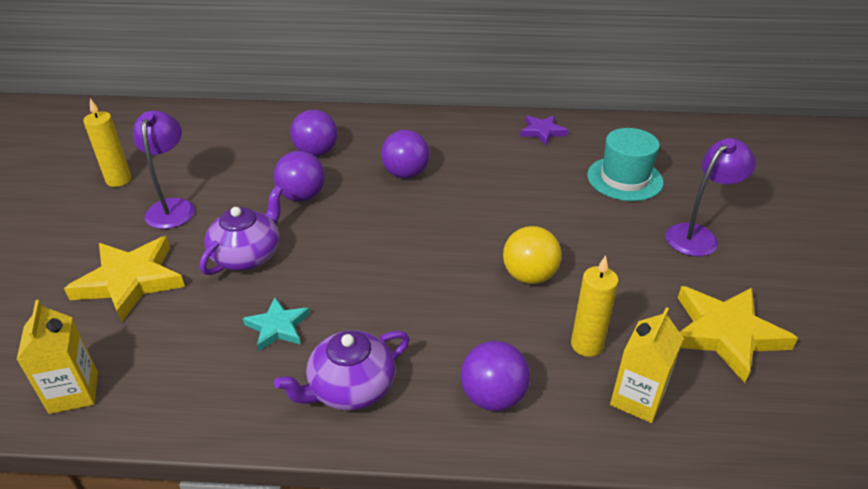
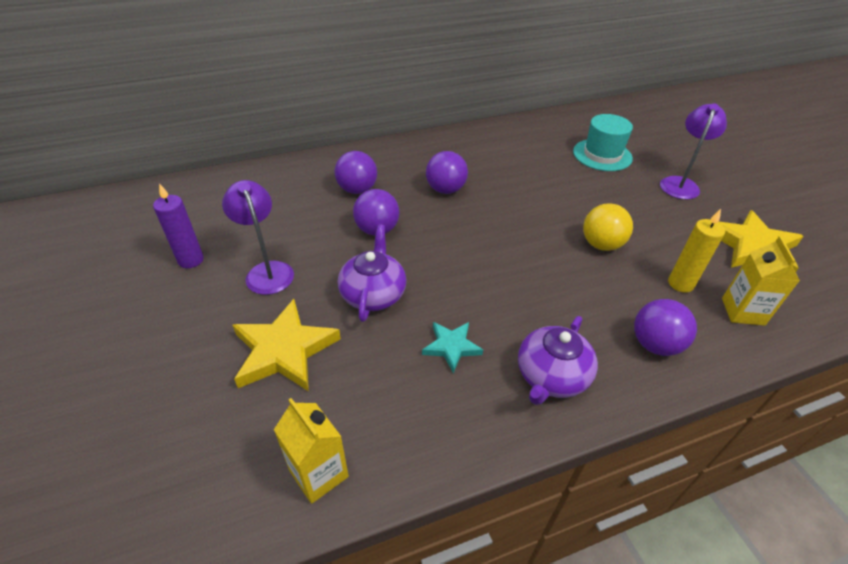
camera: 25 degrees left, 5 degrees up
yellow candle [83,99,132,187] -> purple candle [153,183,204,268]
purple star [520,115,568,145] -> none

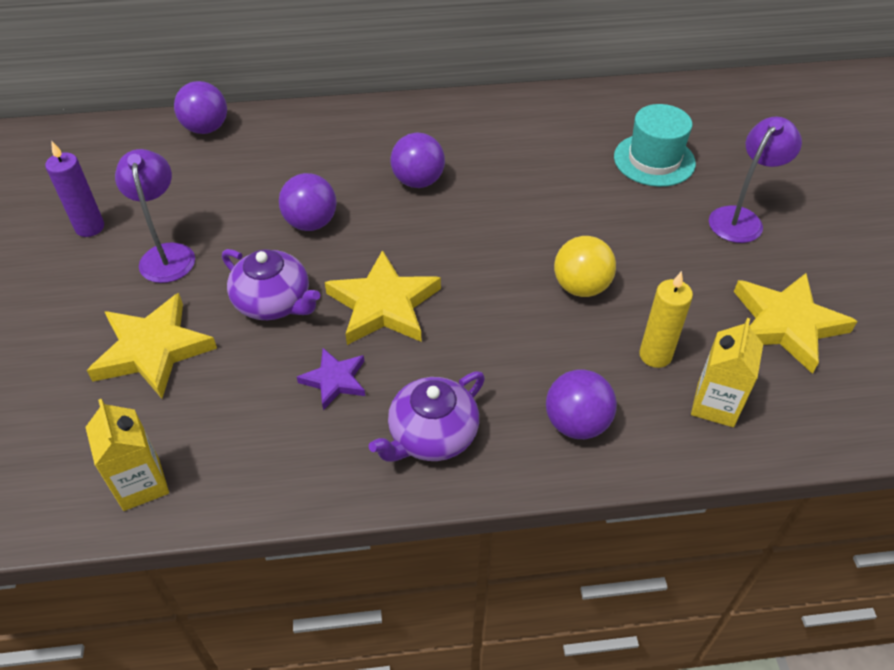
camera: 15 degrees right, 5 degrees up
purple ball [335,151,377,194] -> purple ball moved to [174,81,227,134]
purple teapot [338,225,406,322] -> purple teapot turned 105 degrees clockwise [222,249,320,320]
turquoise star [422,322,483,373] -> purple star [297,348,365,410]
none -> yellow star [325,250,441,345]

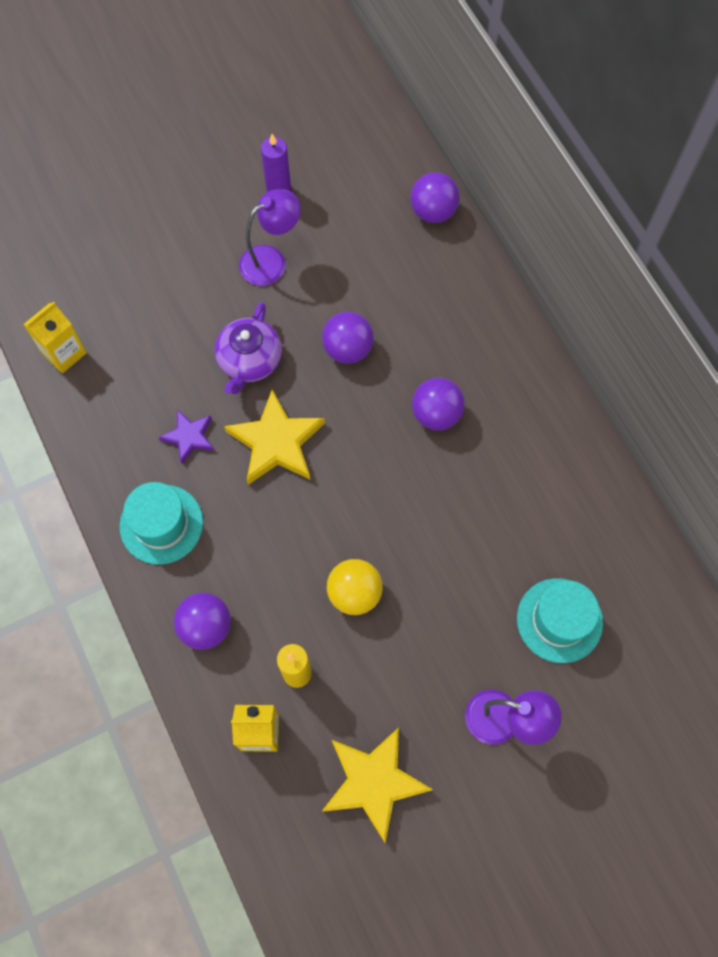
camera: 70 degrees right, 20 degrees up
yellow star [87,293,217,399] -> none
purple teapot [369,372,485,462] -> turquoise hat [120,482,203,565]

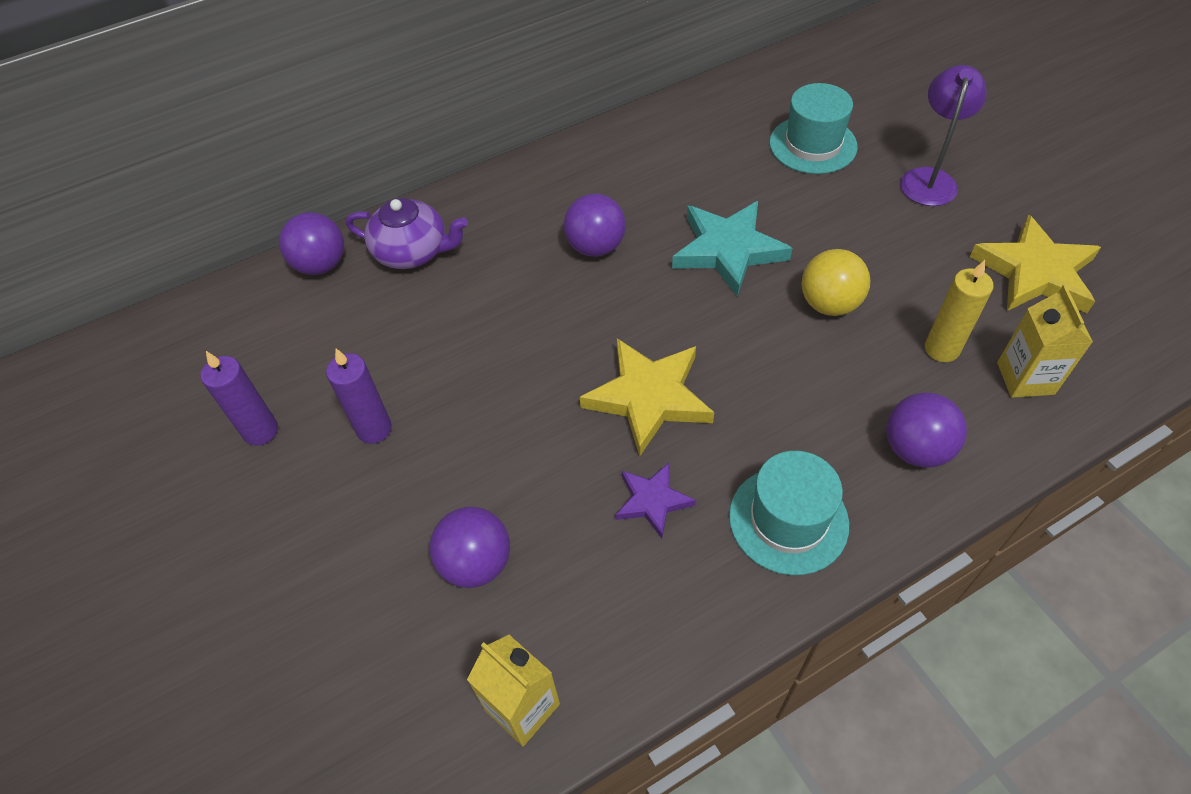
camera: 90 degrees left, 15 degrees down
purple teapot [215,302,282,394] -> purple teapot moved to [346,198,468,269]
purple lamp [239,189,301,286] -> purple candle [326,349,392,444]
purple ball [322,312,374,364] -> purple ball moved to [429,507,510,588]
none -> turquoise star [672,201,792,297]

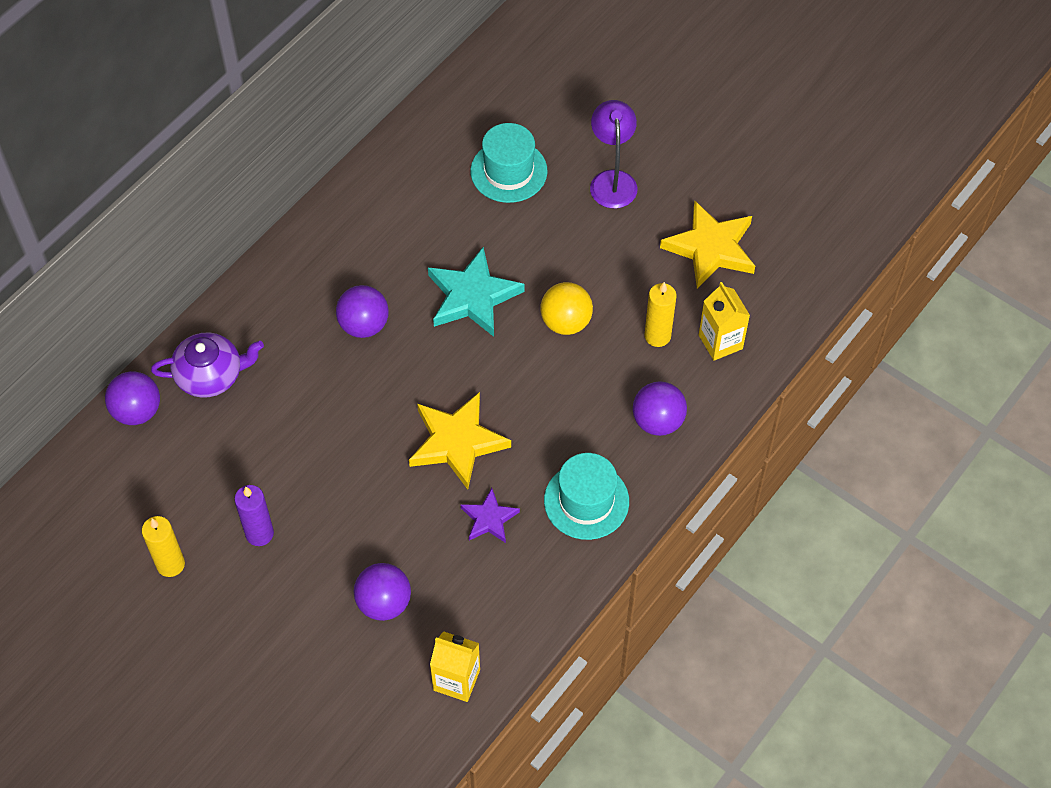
camera: 25 degrees left, 5 degrees up
purple candle [201,351,278,446] -> yellow candle [142,516,185,577]

